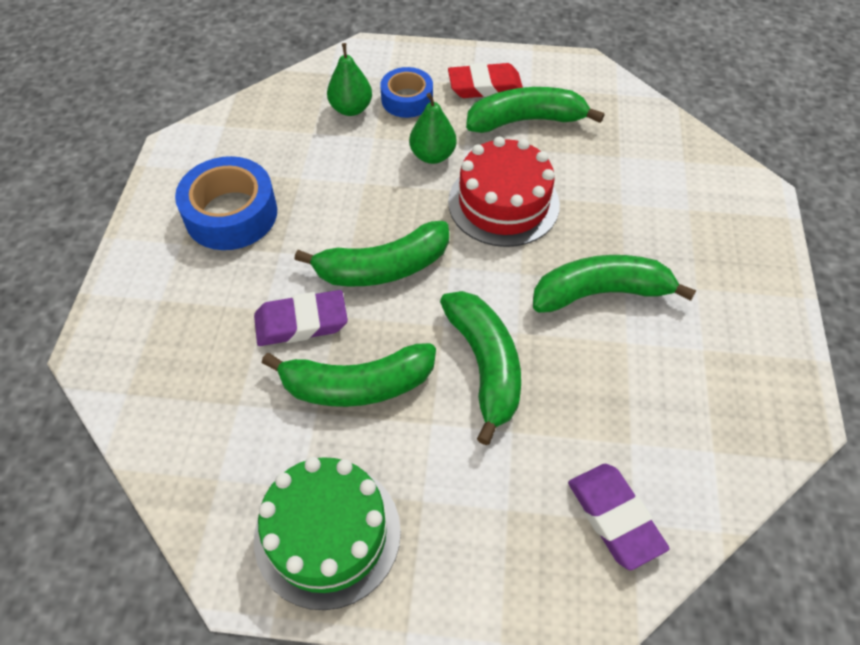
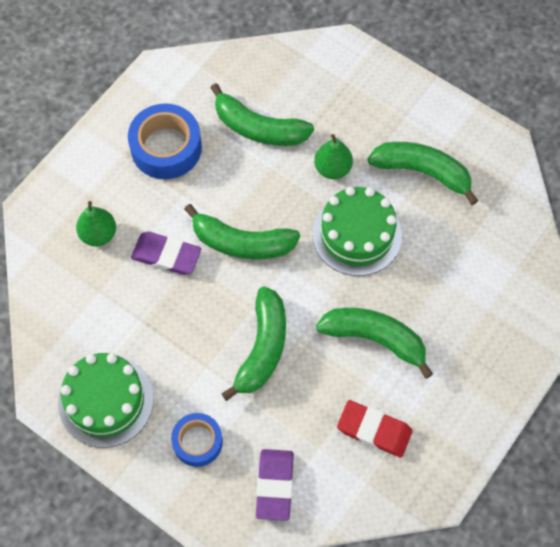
camera: 30 degrees right, 10 degrees up
green banana [262,343,436,407] -> green banana moved to [210,83,314,146]
green pear [327,43,372,116] -> green pear moved to [76,201,116,246]
blue tape [380,67,433,118] -> blue tape moved to [171,413,223,467]
red eraser [448,63,523,98] -> red eraser moved to [337,400,413,457]
red cake [448,136,560,247] -> green cake [312,187,402,276]

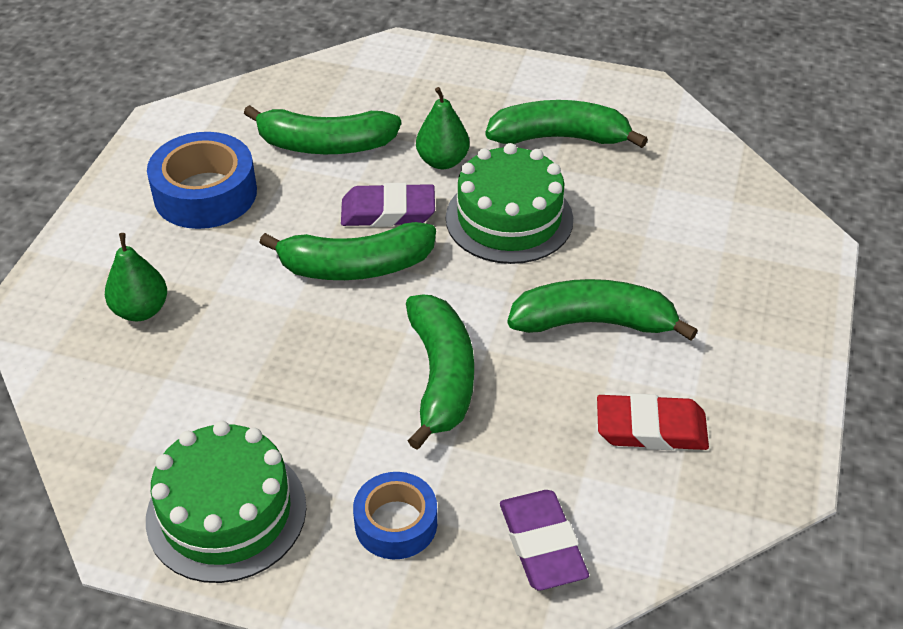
camera: 20 degrees left, 20 degrees down
purple eraser [131,232,202,275] -> purple eraser moved to [341,183,435,227]

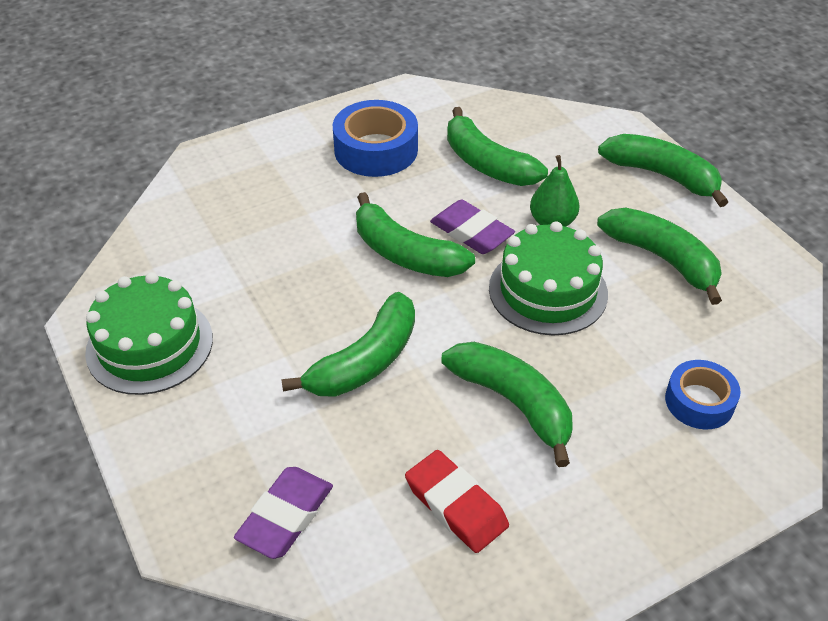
camera: 45 degrees right, 0 degrees up
green pear [105,233,167,321] -> none
blue tape [353,472,437,559] -> blue tape moved to [665,360,741,429]
none -> green banana [598,134,728,207]

